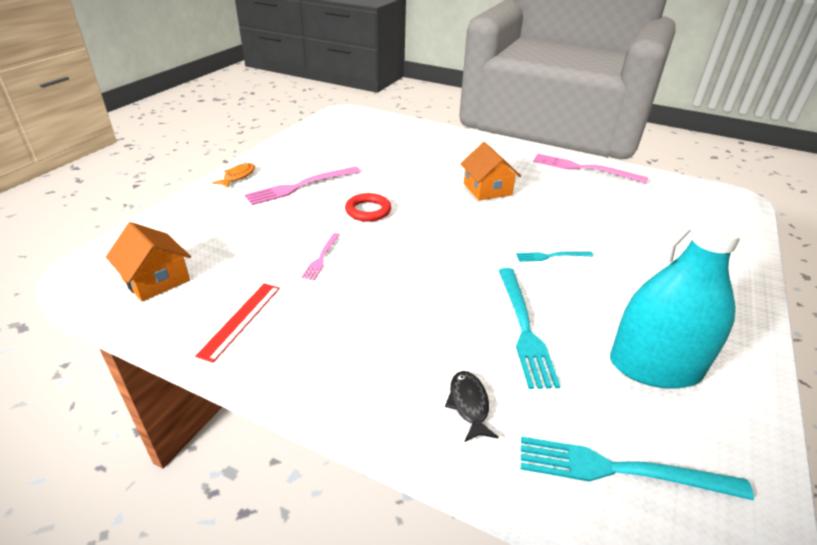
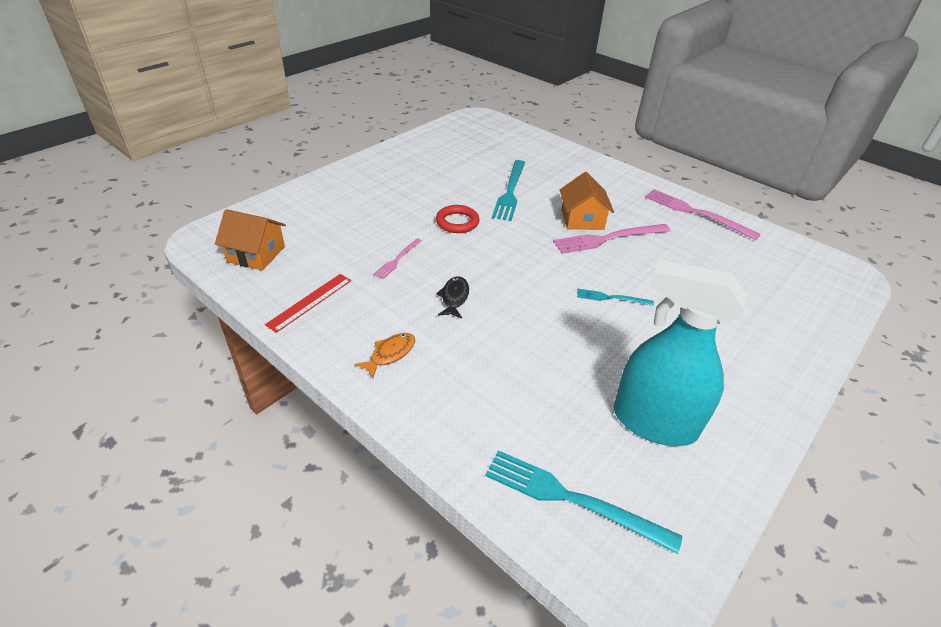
camera: 15 degrees right, 5 degrees up
orange house [106,222,191,302] -> orange house turned 45 degrees counterclockwise [215,209,286,270]
orange fish [212,163,255,188] -> orange fish moved to [355,333,415,378]
pink fork [244,166,361,205] -> pink fork moved to [553,224,670,254]
black fish [445,371,499,442] -> black fish moved to [436,276,469,318]
turquoise fork [499,268,561,389] -> turquoise fork moved to [492,160,525,221]

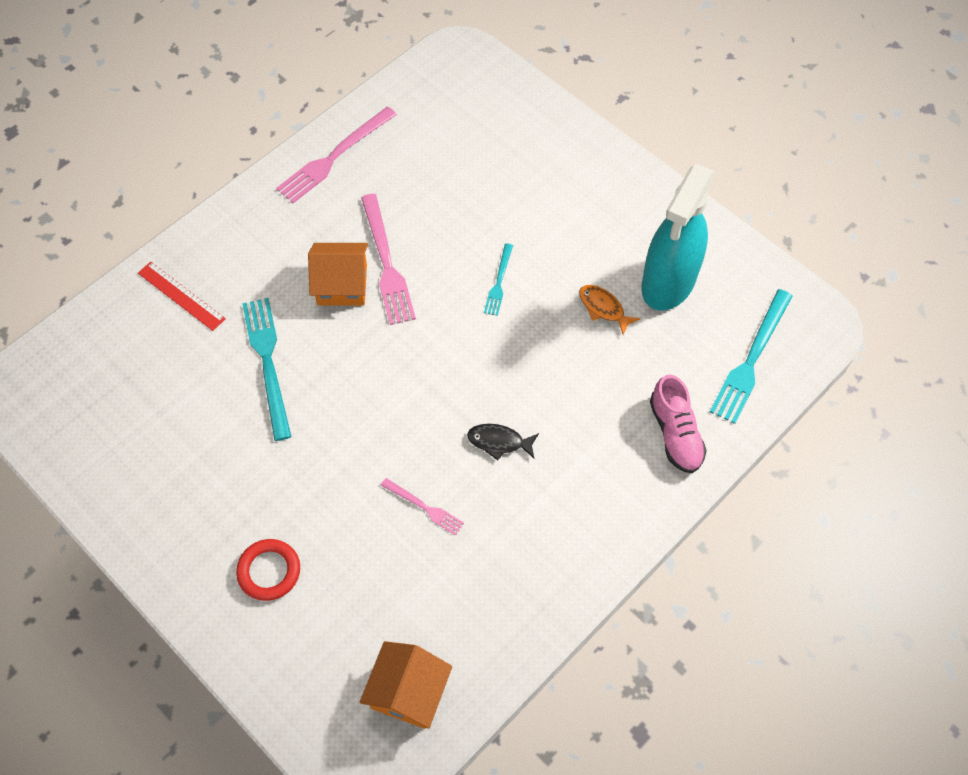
camera: 85 degrees left, 20 degrees up
red ruler [265,274,351,333] -> red ruler moved to [138,262,226,331]
orange fish [355,333,415,378] -> orange fish moved to [579,285,640,335]
red ring [436,205,480,233] -> red ring moved to [236,539,300,601]
turquoise fork [492,160,525,221] -> turquoise fork turned 120 degrees counterclockwise [242,298,292,441]
none -> pink shoe [650,375,707,473]

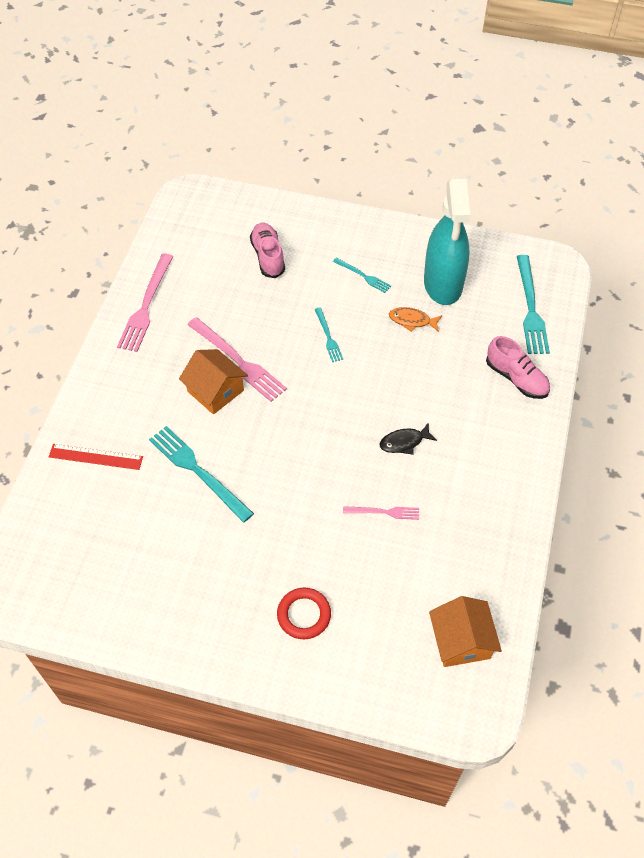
camera: 30 degrees left, 5 degrees down
orange house [308,243,368,305] -> orange house turned 75 degrees clockwise [179,349,248,414]
none -> pink shoe [250,223,285,278]
none -> turquoise fork [333,258,391,293]

